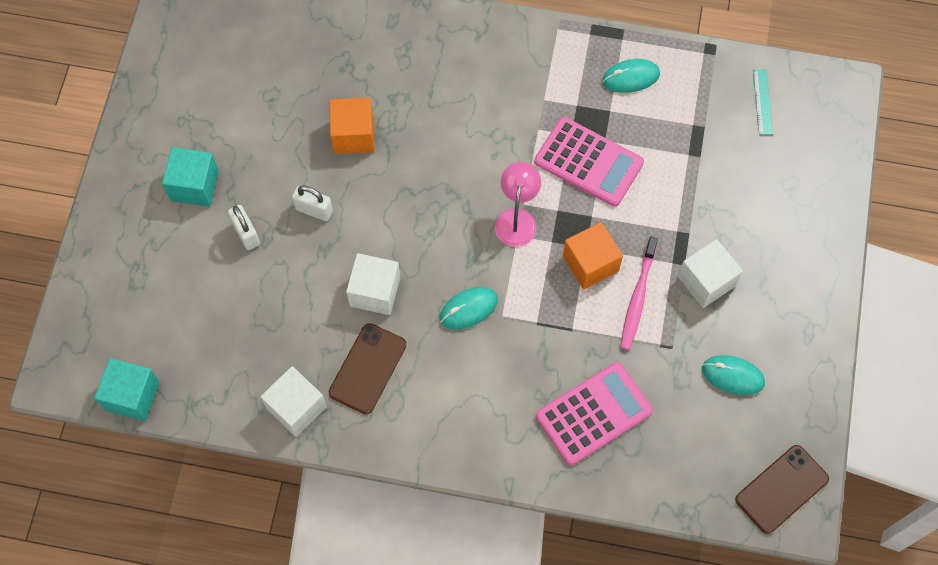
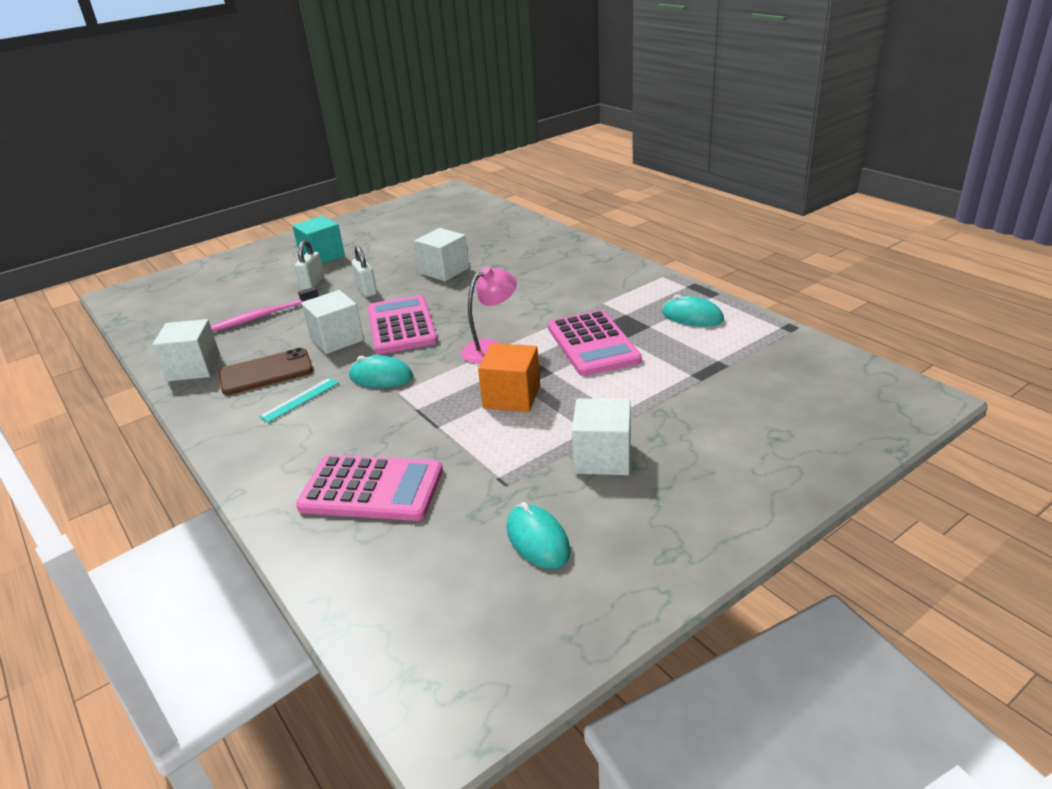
camera: 45 degrees right, 35 degrees down
turquoise cube [94,358,160,421] -> none
orange cube [329,98,374,154] -> white cube [415,228,470,281]
pink toothbrush [620,237,658,350] -> pink toothbrush moved to [211,287,319,332]
brown phone [735,445,829,534] -> none
turquoise ruler [753,70,773,135] -> turquoise ruler moved to [259,378,339,423]
none -> pink calculator [368,295,437,354]

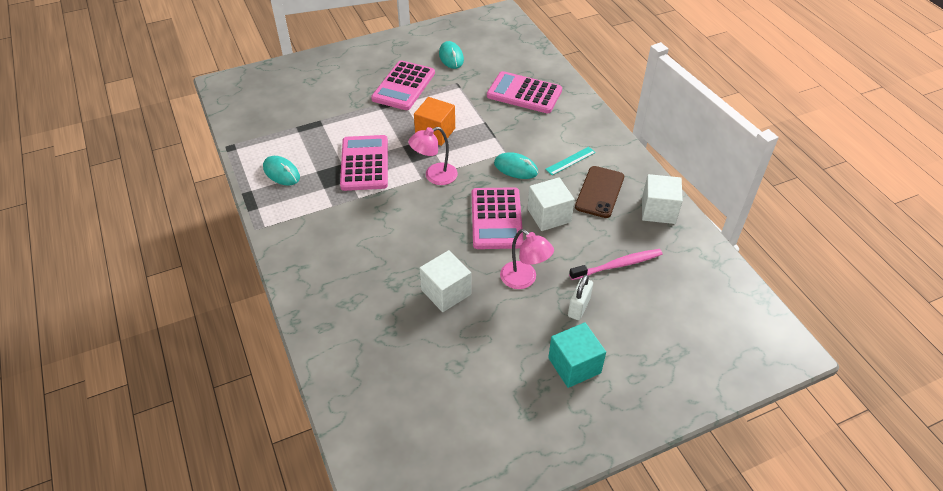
camera: 170 degrees left, 15 degrees up
brown phone [219,348,313,395] -> brown phone turned 60 degrees counterclockwise [575,166,624,218]
white padlock [351,246,377,297] -> pink lamp [500,229,554,289]
white cube [572,398,631,475] -> pink calculator [371,60,435,110]

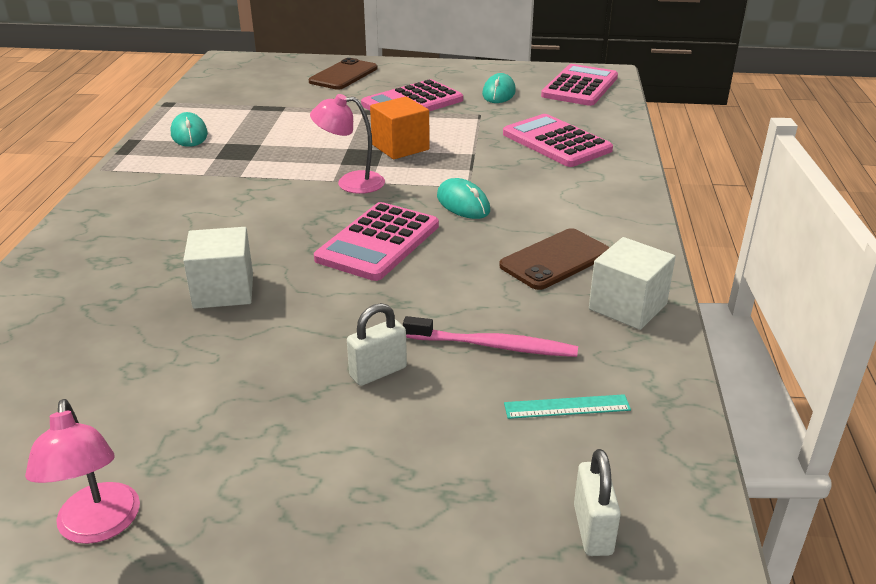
camera: 30 degrees right, 15 degrees down
pink calculator [340,135,388,191] -> pink calculator moved to [541,64,618,106]
pink lamp [500,229,554,289] -> pink lamp moved to [25,399,140,544]
white cube [528,177,575,231] -> none
turquoise ruler [545,147,596,175] -> turquoise ruler moved to [504,394,631,419]
turquoise cube [548,322,606,388] -> none
none -> brown phone [309,58,378,90]
none -> white padlock [574,449,621,556]

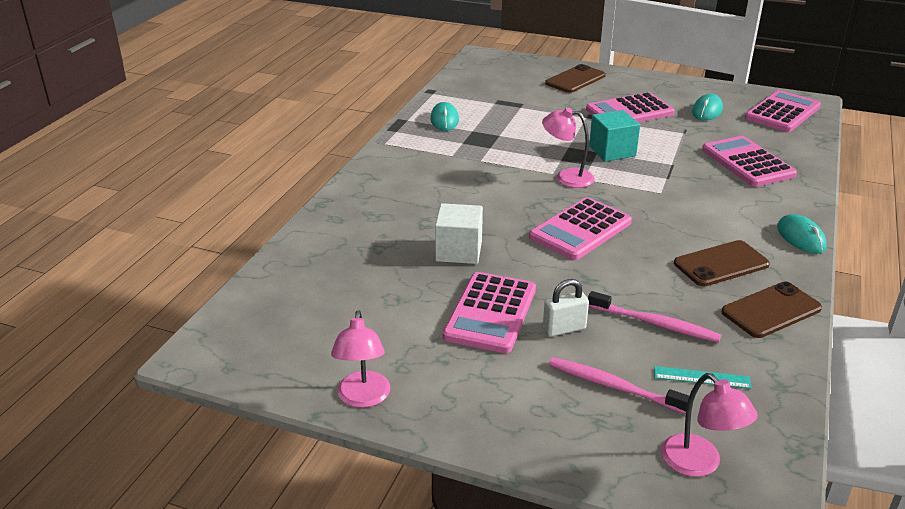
camera: 15 degrees right, 0 degrees up
orange cube [370,96,430,159] -> turquoise cube [589,110,640,161]
turquoise mouse [437,178,490,219] -> turquoise mouse moved to [777,214,827,254]
white padlock [574,449,621,556] -> pink lamp [661,373,758,477]
white cube [589,237,676,330] -> brown phone [721,281,822,338]
none -> pink calculator [443,272,536,353]
none -> pink toothbrush [548,357,689,414]

